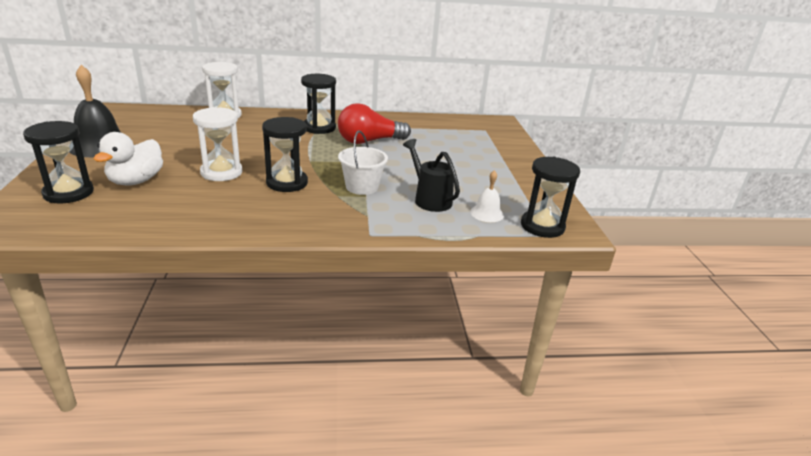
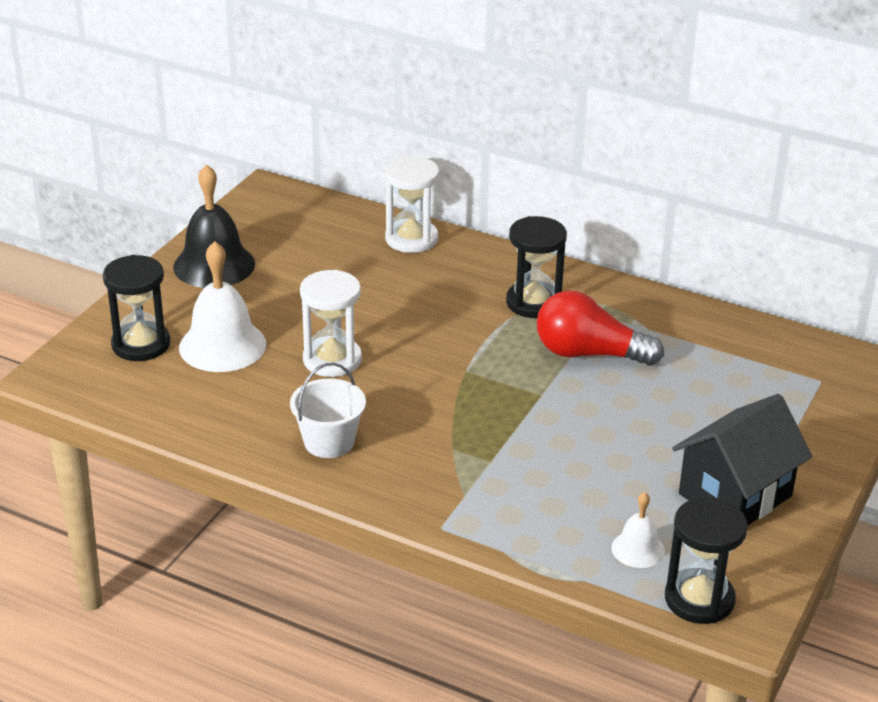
camera: 35 degrees right, 5 degrees up
white duck [94,132,163,186] -> white bell [179,241,266,372]
black hourglass [262,117,308,192] -> none
white bucket [338,131,388,195] -> white bucket moved to [290,362,366,458]
black watering can [403,139,460,212] -> none
none -> black house [672,394,812,525]

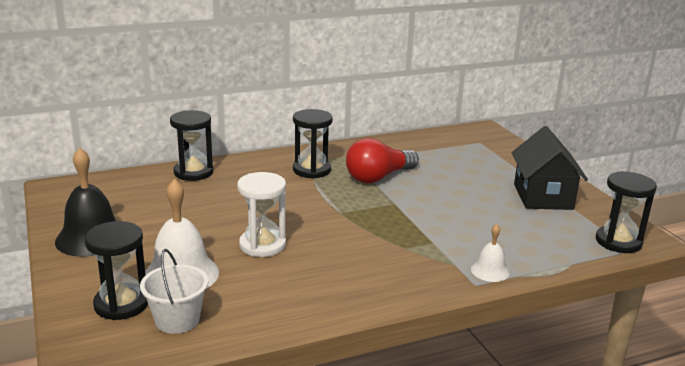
camera: 50 degrees left, 10 degrees down
white bucket [290,362,366,458] -> white bucket moved to [140,249,208,334]
white hourglass [385,156,439,253] -> black hourglass [170,110,213,181]
white bell [611,492,665,568] -> white bell moved to [471,224,509,282]

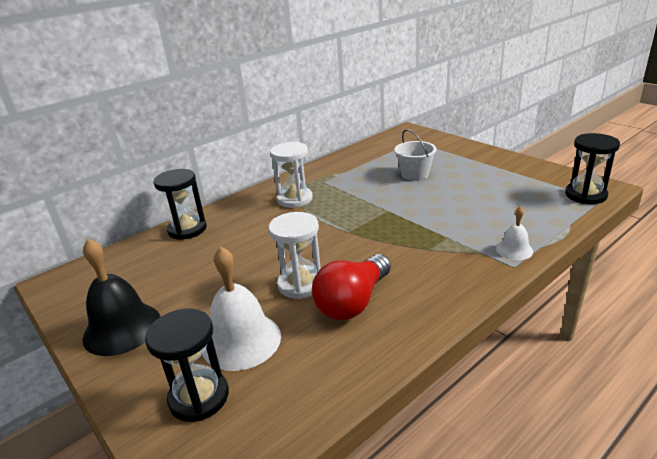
camera: 15 degrees left, 5 degrees up
white bucket [140,249,208,334] -> white bucket moved to [394,129,436,181]
black hourglass [293,109,333,179] -> white hourglass [270,142,313,208]
red light bulb [346,138,419,183] -> red light bulb moved to [312,254,391,320]
black house [511,126,588,210] -> none

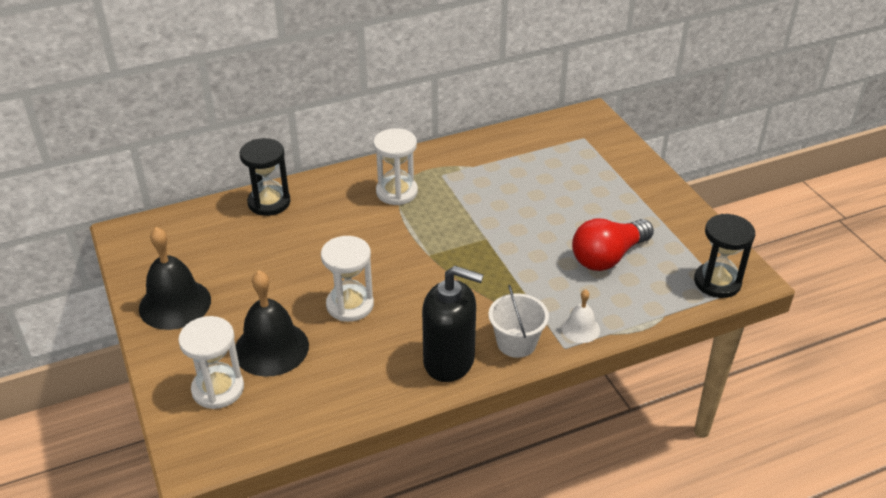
camera: 15 degrees right, 10 degrees up
black hourglass [145,309,229,422] -> white hourglass [178,316,244,409]
white bell [202,246,281,371] -> black bell [236,270,309,377]
red light bulb [312,254,391,320] -> red light bulb moved to [572,219,654,271]
white bucket [394,129,436,181] -> white bucket moved to [488,285,549,358]
none -> black soap dispenser [422,266,483,382]

